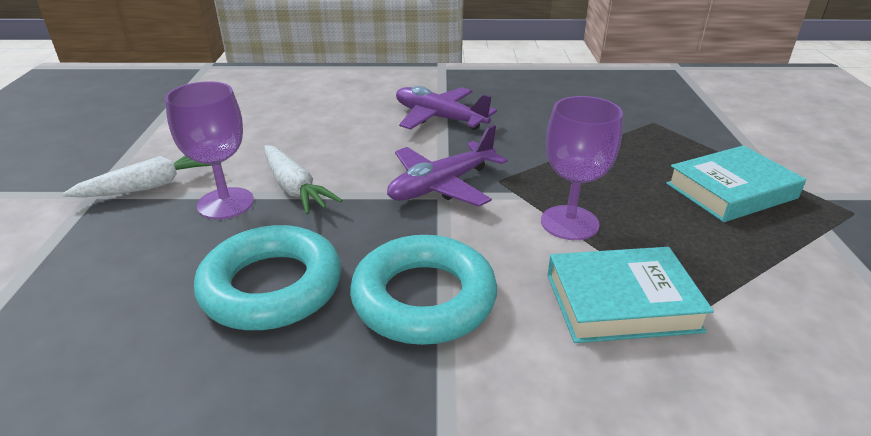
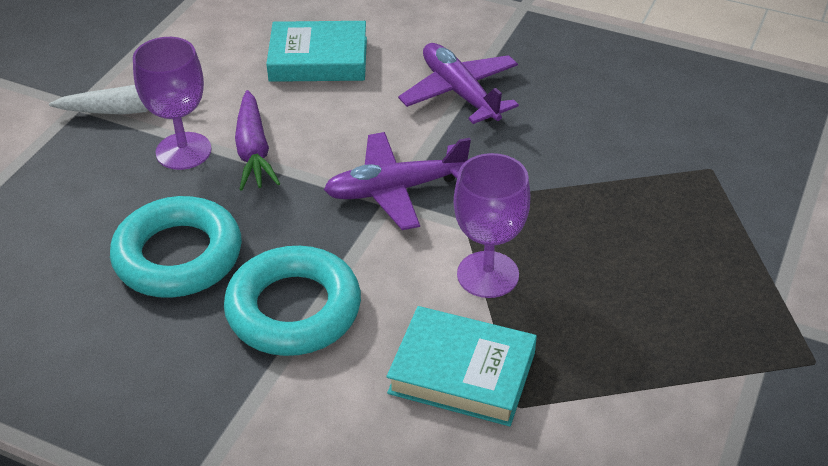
camera: 25 degrees right, 10 degrees up
white carrot [264,145,343,215] -> purple carrot [235,90,280,191]
turquoise book [666,145,806,222] -> turquoise book moved to [266,21,367,82]

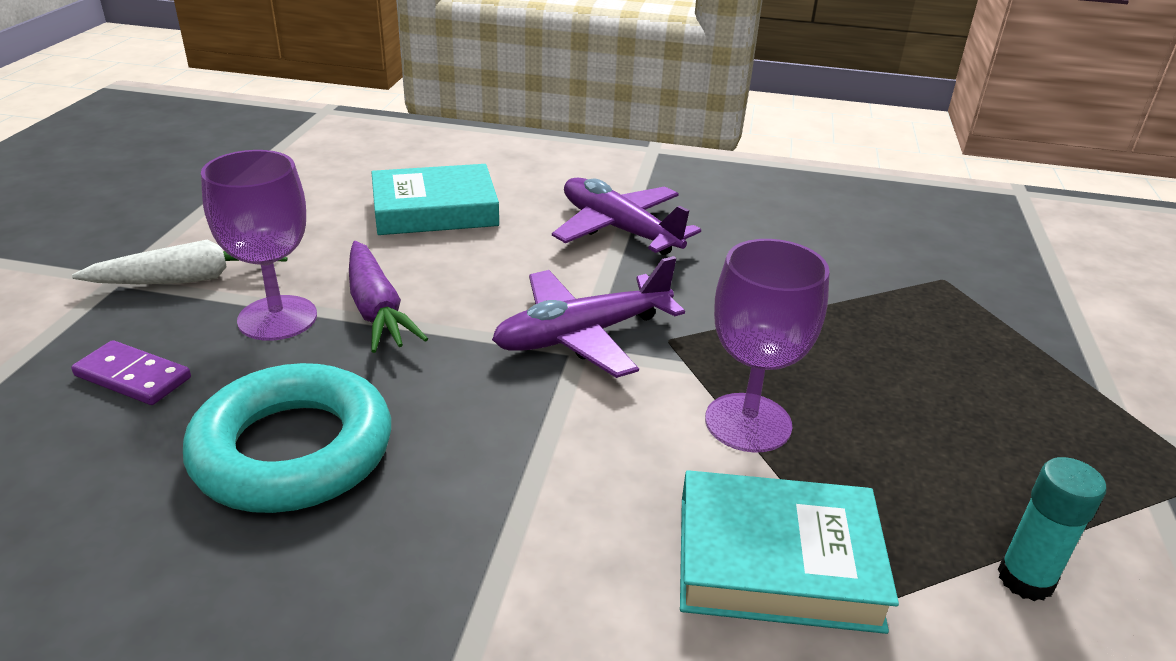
camera: 15 degrees left, 10 degrees down
turquoise ring [224,246,361,356] -> none
none -> purple domino [71,340,191,405]
none -> turquoise glue stick [998,457,1106,601]

